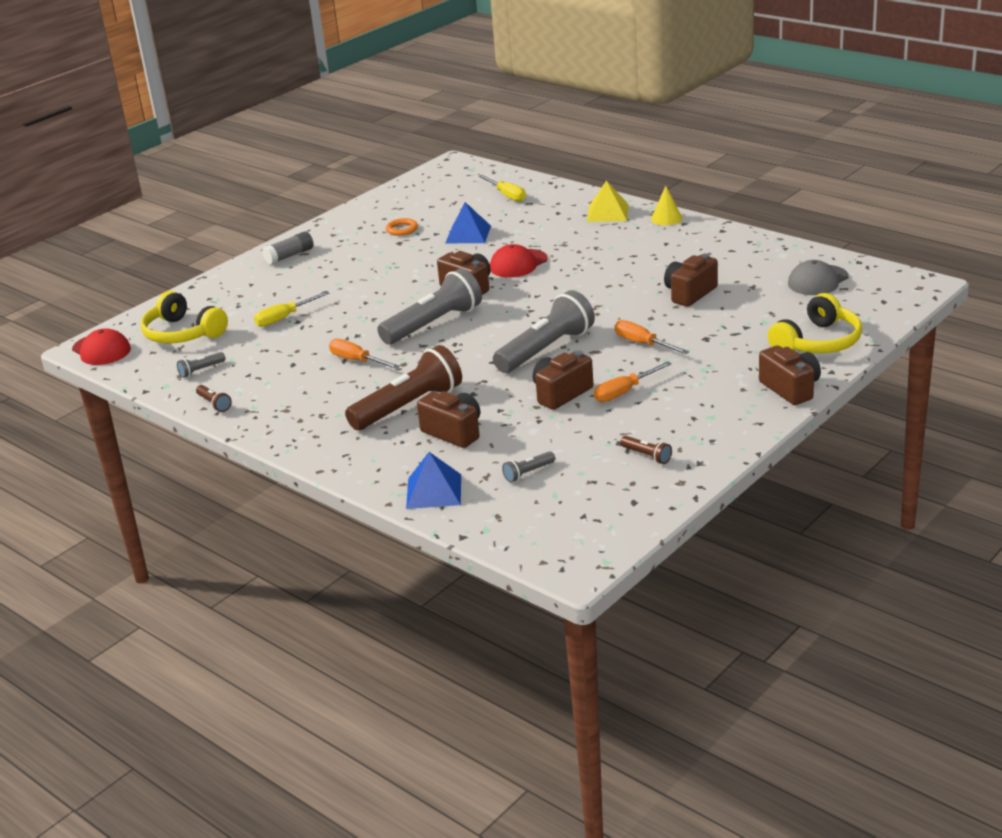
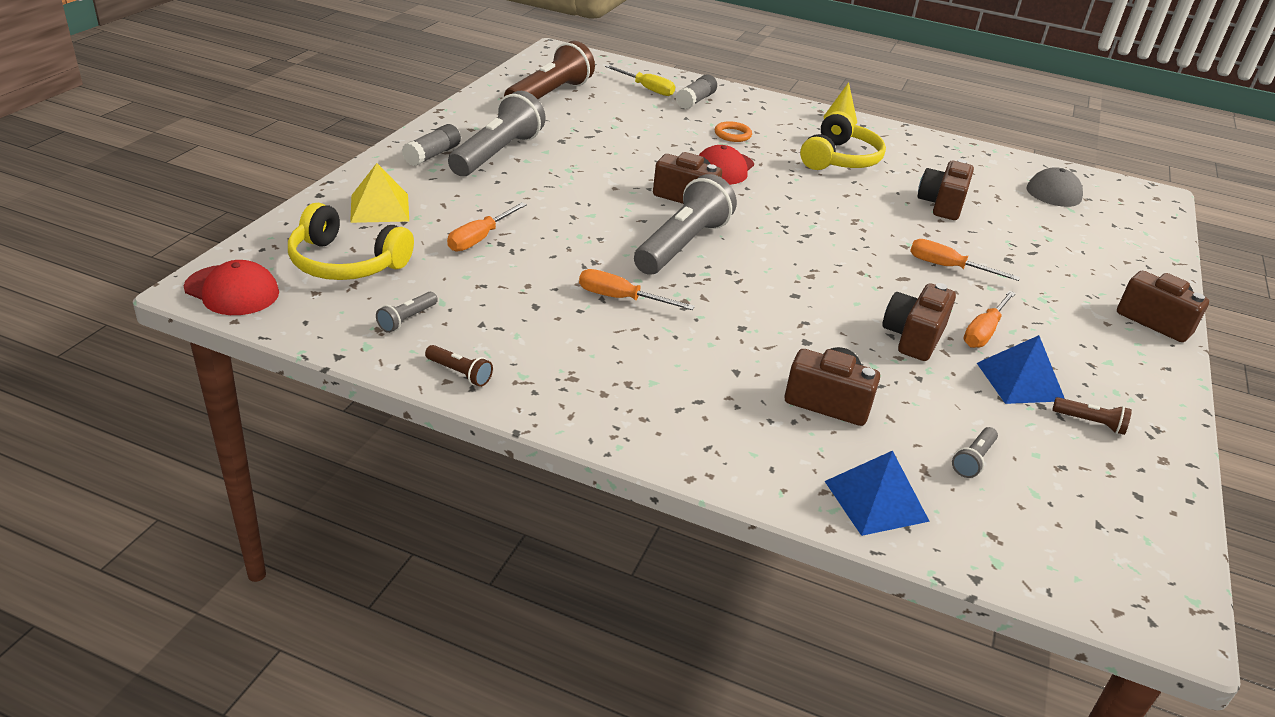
camera: 25 degrees left, 5 degrees up
yellow screwdriver [254,291,329,327] -> orange screwdriver [447,202,527,251]
brown flashlight [345,345,462,430] -> brown flashlight moved to [504,41,595,99]
orange ring [386,218,418,236] -> orange ring moved to [715,121,752,142]
blue pyramid [445,202,491,243] -> blue pyramid moved to [977,335,1065,404]
grey flashlight [493,290,595,373] -> grey flashlight moved to [448,91,546,176]
yellow pyramid [587,180,629,222] -> yellow pyramid moved to [350,163,409,223]
yellow headphones [768,293,862,353] -> yellow headphones moved to [800,111,886,170]
none -> grey glue stick [676,74,717,109]

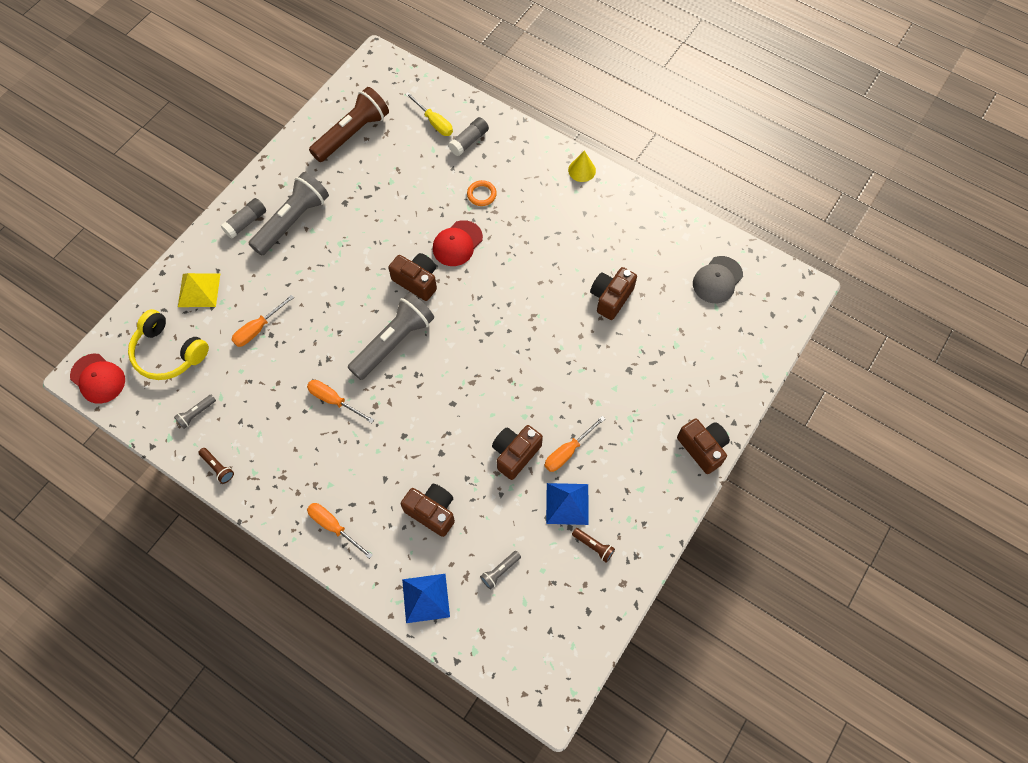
camera: 15 degrees right, 30 degrees up
yellow headphones [800,111,886,170] -> none
orange screwdriver [910,239,1020,281] -> orange screwdriver moved to [307,503,373,559]

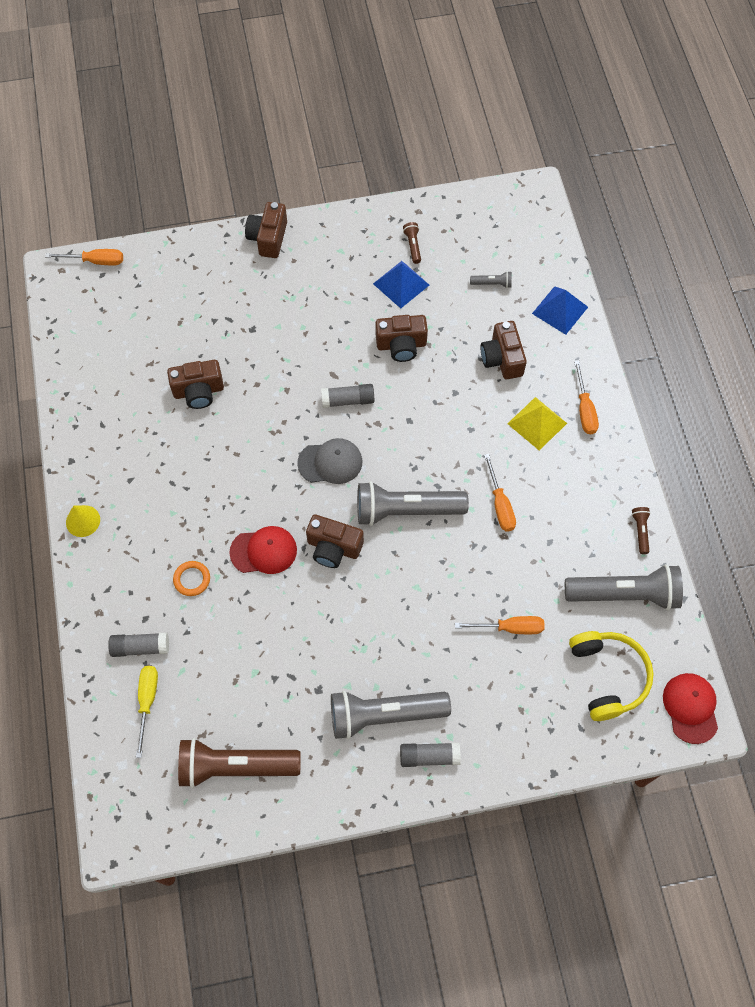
camera: 135 degrees left, 0 degrees up
grey flashlight [174,395,216,429] -> grey flashlight [565,564,683,610], size x2.39
yellow pyramid [178,273,220,307] -> yellow pyramid moved to [507,397,567,450]
brown camera [388,253,437,301] -> brown camera turned 60 degrees counterclockwise [306,514,364,568]
orange screwdriver [544,416,605,472] -> orange screwdriver moved to [45,249,123,265]
grey cap [693,256,743,303] -> grey cap moved to [297,438,362,484]
none -> grey glue stick [321,384,374,408]

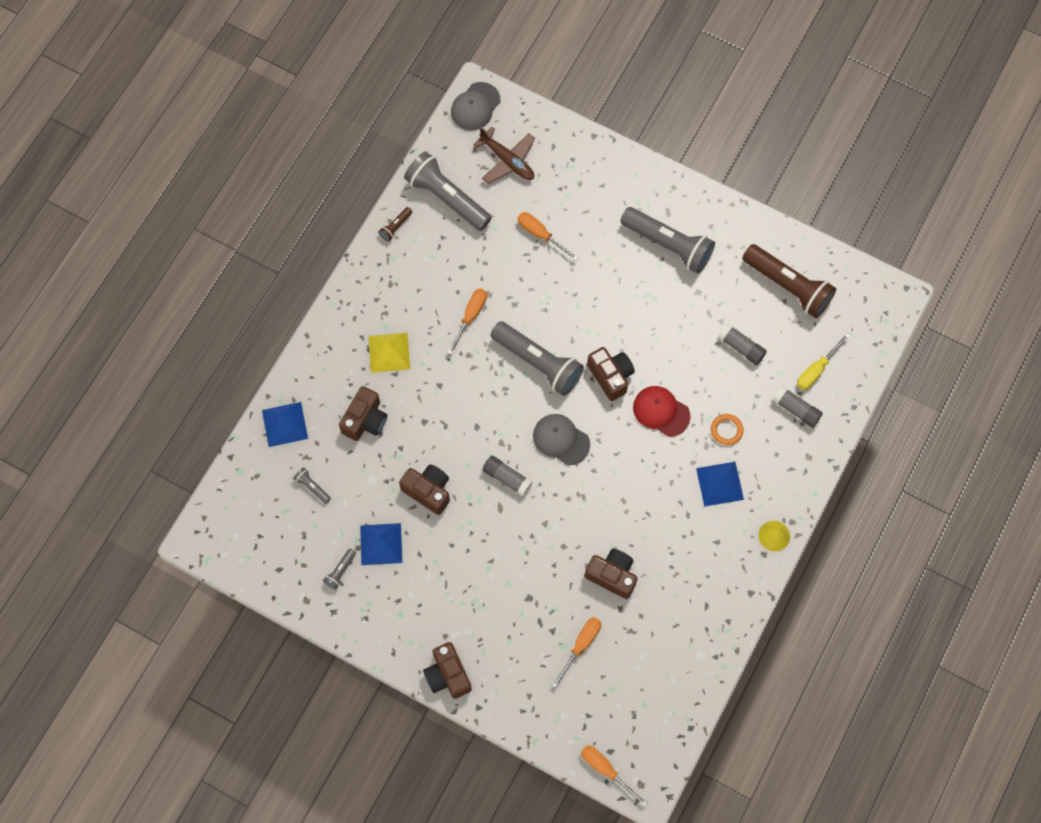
camera: 140 degrees left, 5 degrees up
brown camera [245,202,287,258] -> brown camera turned 105 degrees clockwise [423,642,472,699]
grey glue stick [400,742,461,767] -> grey glue stick moved to [718,324,767,365]
brown flashlight [403,222,421,264] -> grey flashlight [323,549,356,589]
yellow headphones [569,631,654,721] -> brown plane [473,127,535,184]
orange screwdriver [574,360,599,434] -> orange screwdriver moved to [552,617,601,688]
red cap [663,673,718,744] -> grey cap [451,82,500,130]
none -> blue pyramid [696,462,744,507]

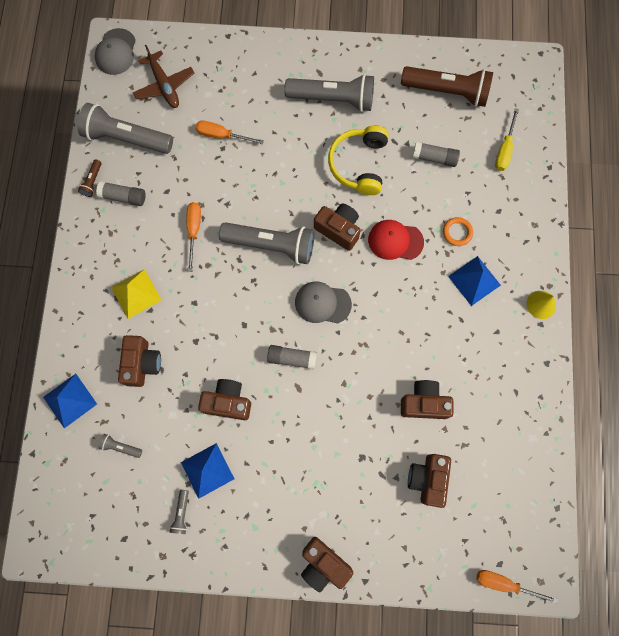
camera: 25 degrees left, 5 degrees up
brown plane [473,127,535,184] -> brown plane turned 45 degrees clockwise [133,45,194,108]
orange screwdriver [552,617,601,688] -> brown camera [408,454,451,508]
grey glue stick [772,386,823,428] -> grey glue stick moved to [96,181,146,206]
none -> yellow headphones [328,125,389,195]

